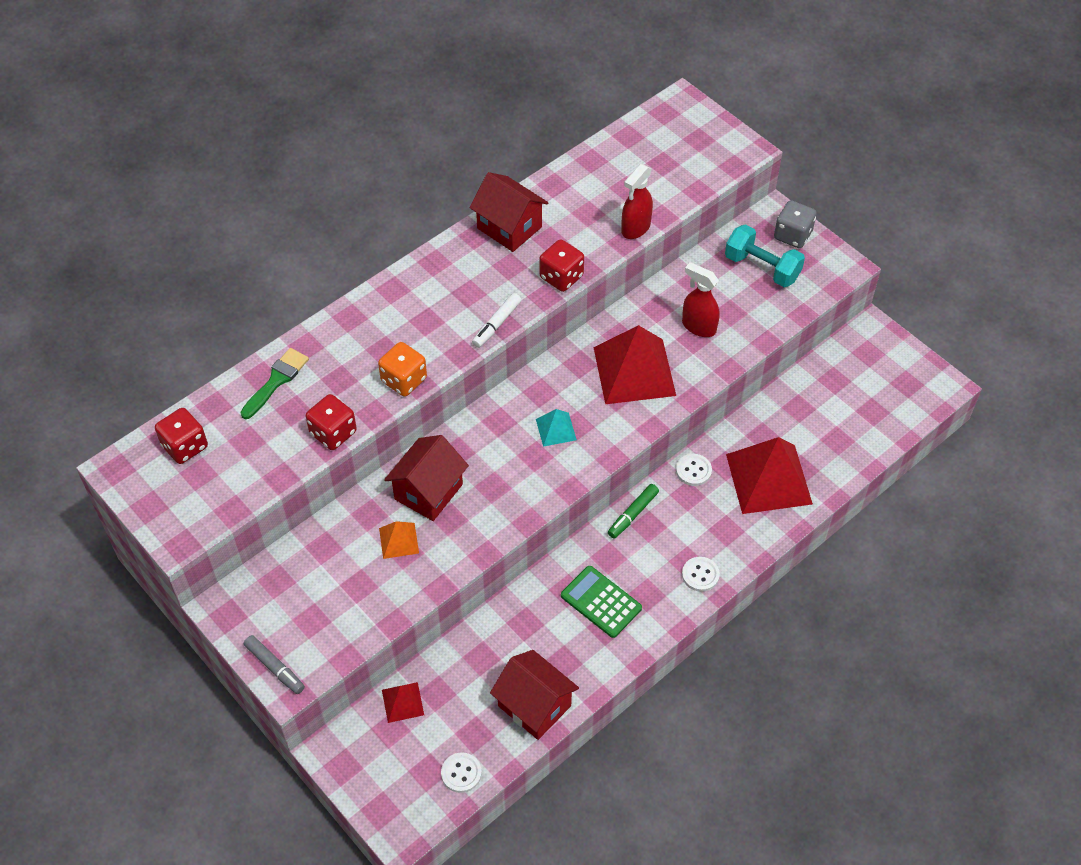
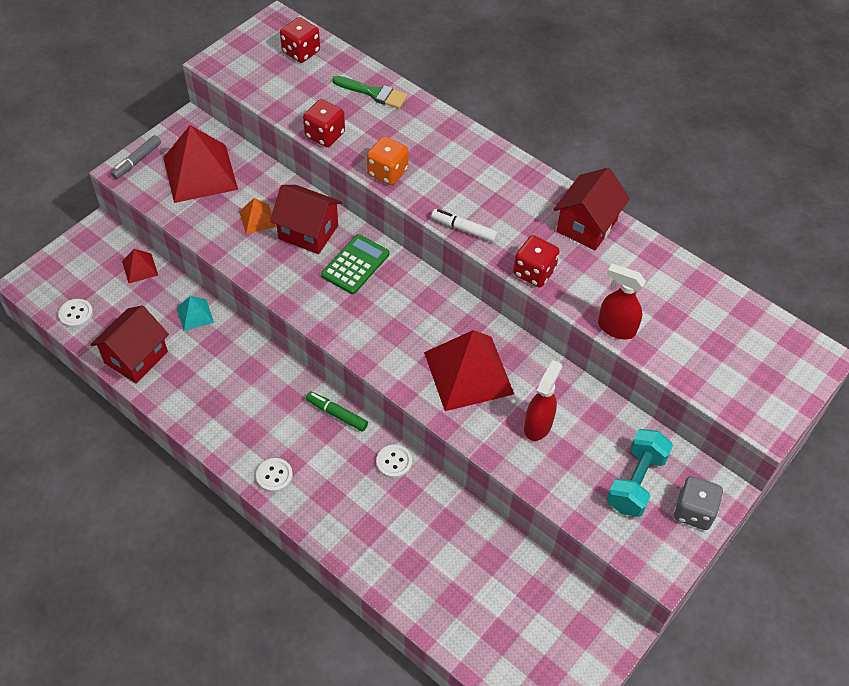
camera: 80 degrees right, 0 degrees up
turquoise pyramid [536,409,577,447] -> turquoise pyramid moved to [176,296,214,331]
green calculator [561,566,642,638] -> green calculator moved to [321,234,389,294]
red pyramid [726,437,813,514] -> red pyramid moved to [163,125,238,203]

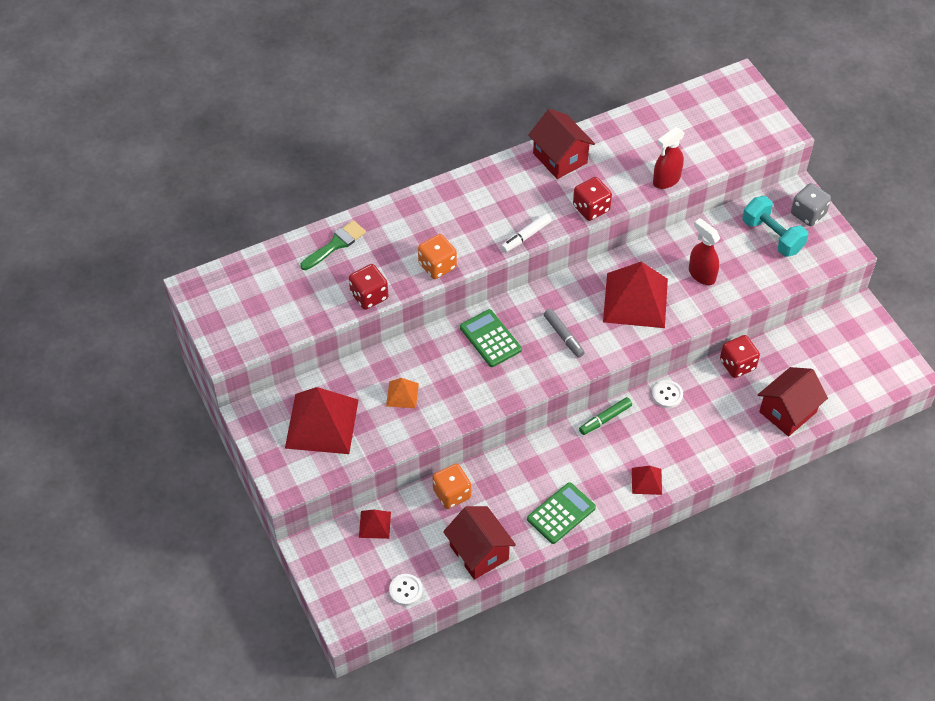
camera: 65 degrees left, 0 degrees up
grey marker [111,135,161,179] -> grey marker moved to [544,309,585,358]
turquoise pyramid [176,296,214,331] -> orange dice [433,463,471,509]
white button [256,458,293,492] -> red pyramid [632,466,662,495]
red house [270,185,342,254] -> red house moved to [758,367,828,436]
red dice [280,17,320,63] -> red dice moved to [720,335,760,378]
none -> green calculator [527,482,596,544]

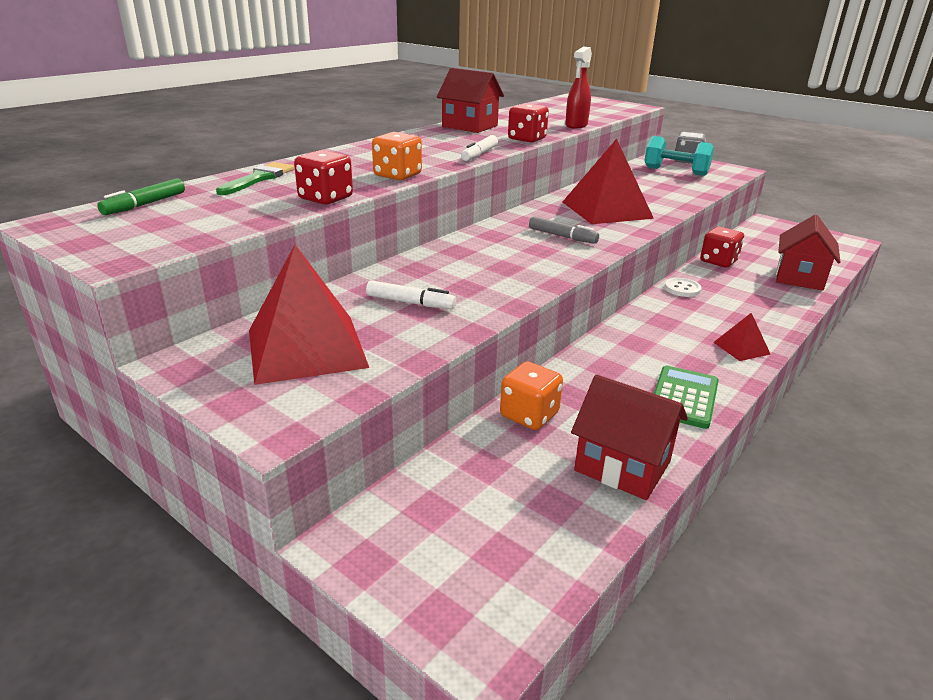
camera: 25 degrees left, 25 degrees down
red pyramid [359,509,391,539] -> none
orange pyramid [386,378,419,408] -> white marker [366,280,456,309]
white button [389,574,422,606] -> none
green calculator [460,309,522,367] -> none
green marker [579,397,632,435] -> green marker moved to [97,178,185,215]
red spray bottle [689,218,720,285] -> none

